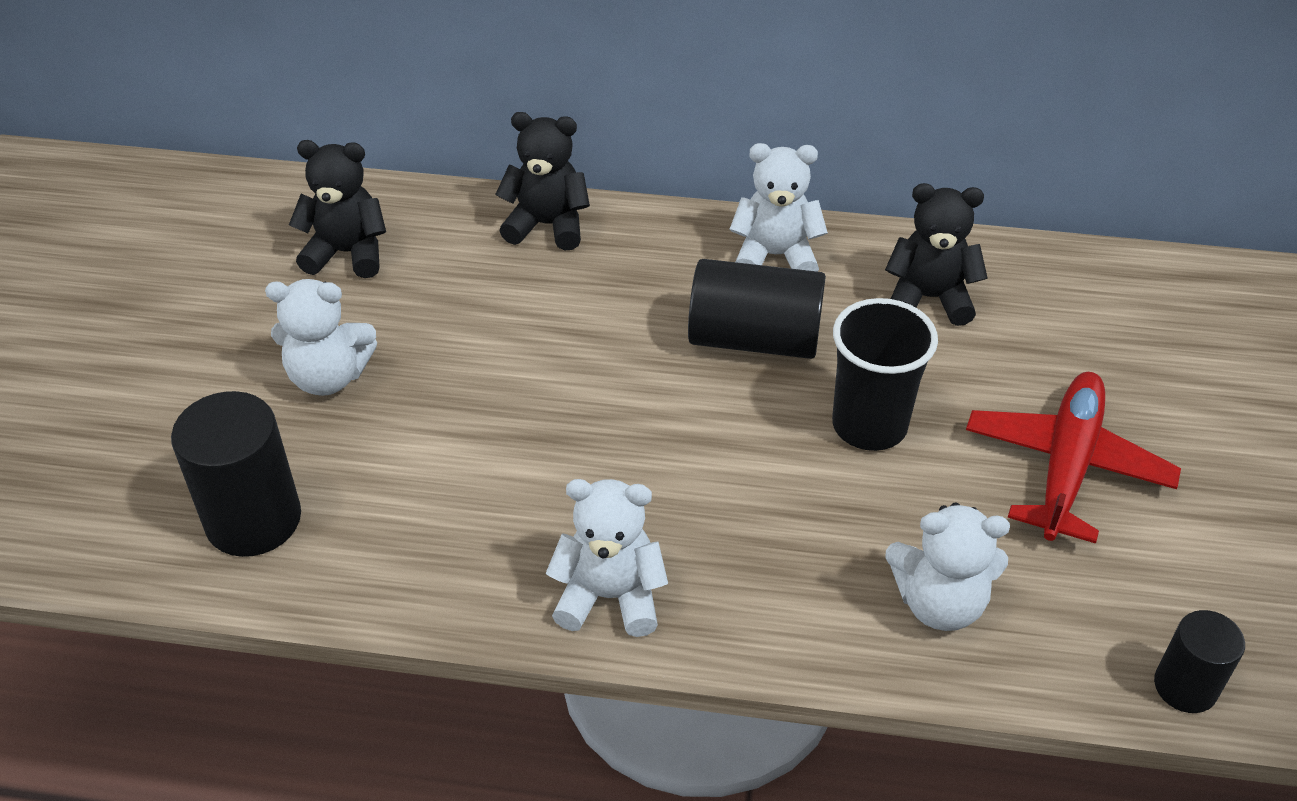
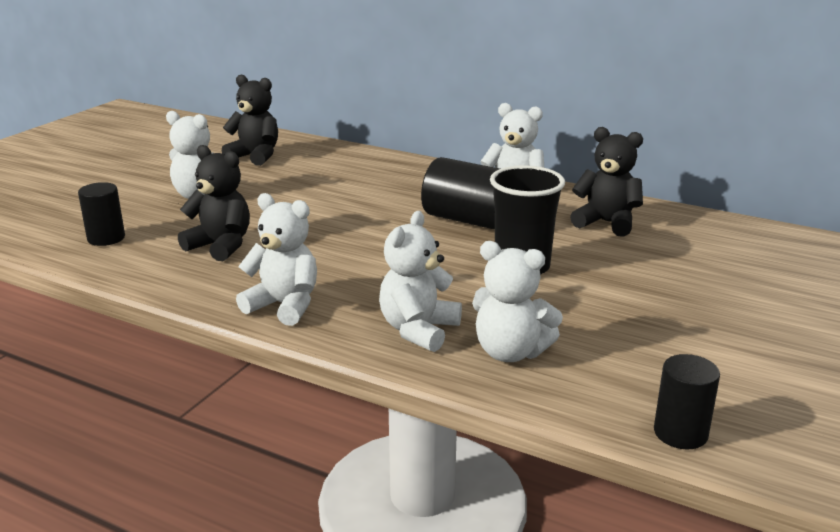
camera: 20 degrees right, 20 degrees down
black cylinder [171,391,301,557] -> black cylinder [78,182,125,246], size x0.59
black teddy bear [495,112,590,251] -> black teddy bear moved to [178,145,250,261]
red plane [966,372,1181,543] -> none
none -> white teddy bear [379,211,462,352]

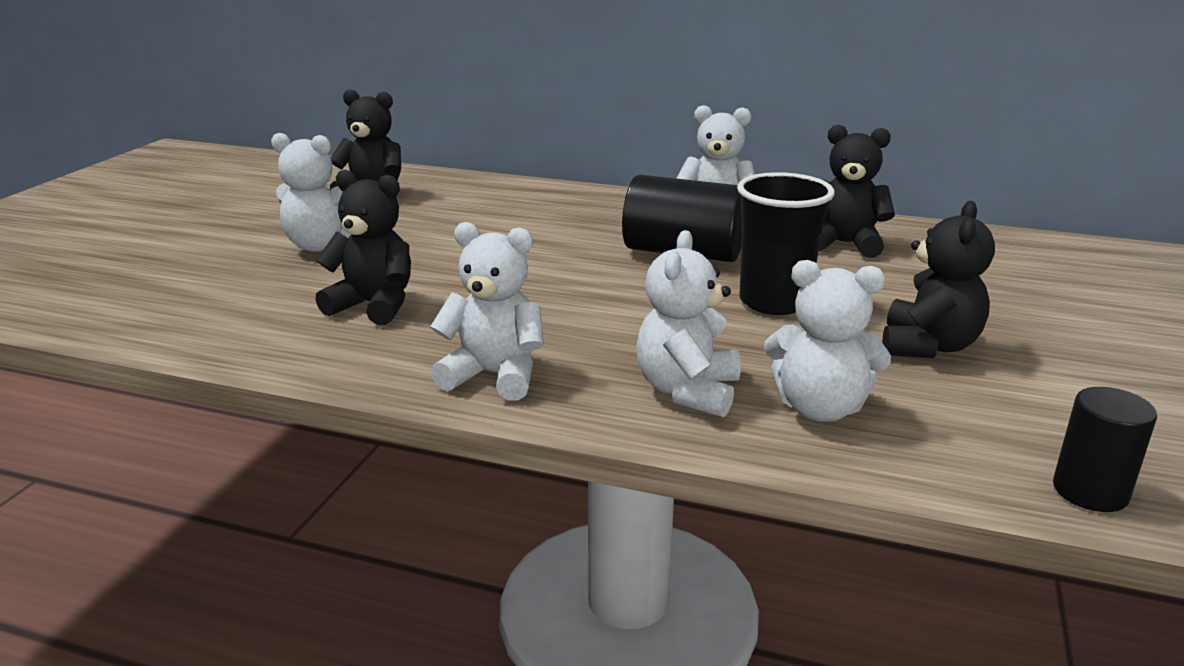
camera: 10 degrees left, 0 degrees up
black cylinder [78,182,125,246] -> none
none -> black teddy bear [882,201,995,358]

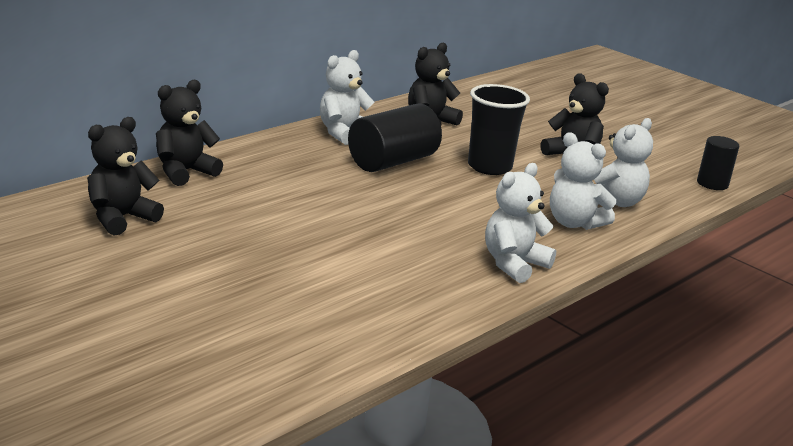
camera: 65 degrees left, 0 degrees up
white teddy bear [271,133,351,252] -> none
black teddy bear [315,170,411,325] -> black teddy bear moved to [156,80,223,186]

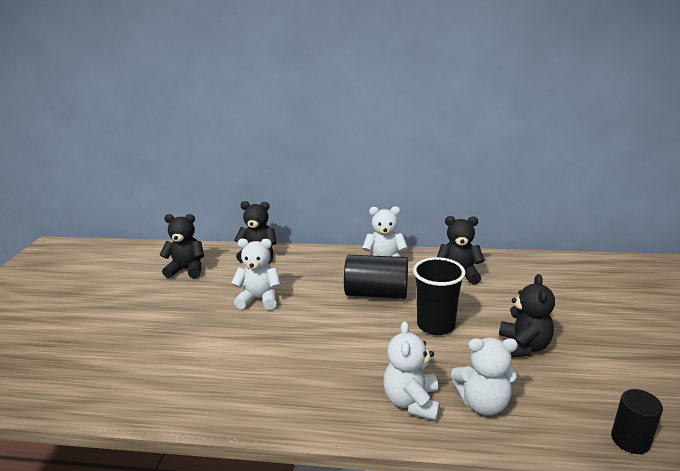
camera: 55 degrees right, 0 degrees up
white teddy bear [485,163,556,283] -> white teddy bear moved to [231,238,281,310]

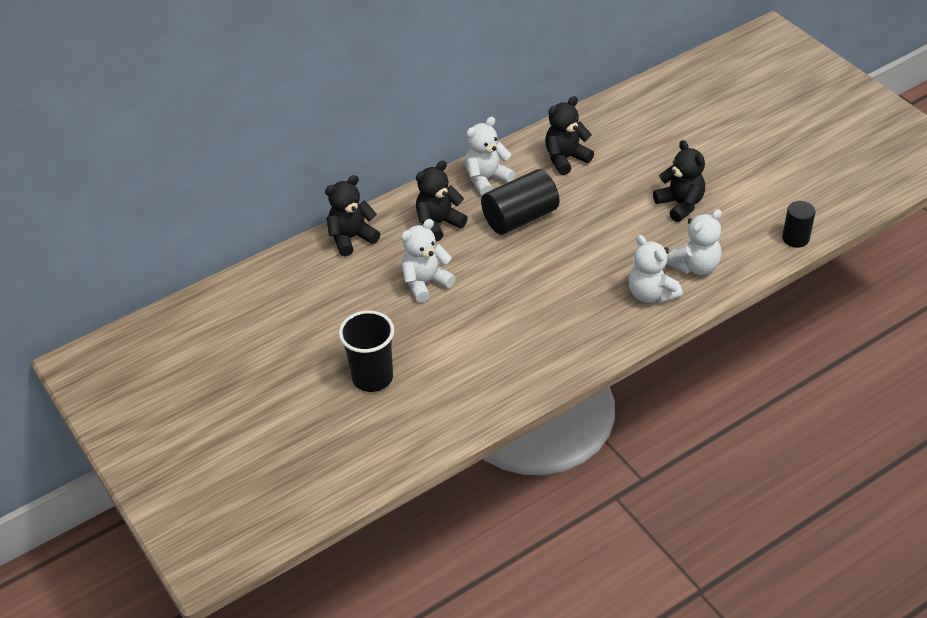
camera: 40 degrees left, 20 degrees up
black teddy bear [160,214,204,278] -> black teddy bear moved to [416,161,468,242]
black cup [413,257,466,335] -> black cup moved to [339,311,394,392]

